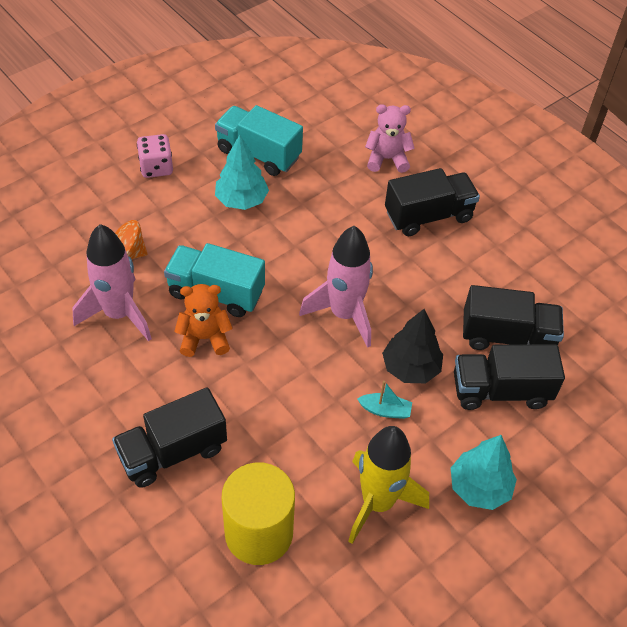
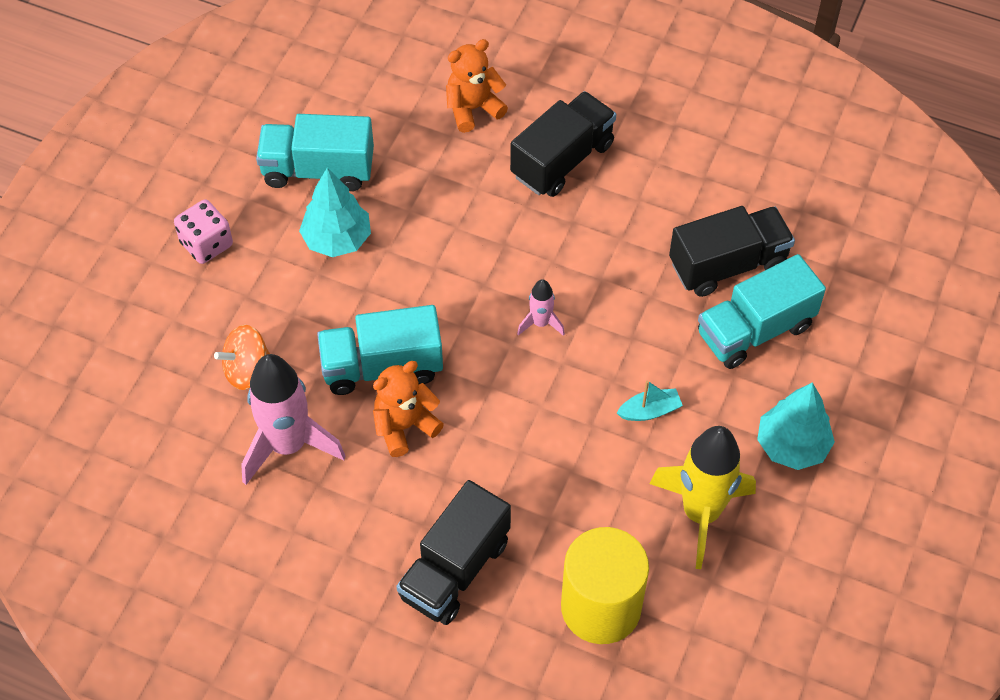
camera: 25 degrees left, 5 degrees up
pink rocket [299,226,373,348] -> pink rocket [517,279,565,336], size x0.47
pink teddy bear [365,104,415,173] -> orange teddy bear [446,39,508,133]
black tree [382,309,443,383] -> none
black truck [454,344,565,410] -> turquoise truck [698,254,826,369]

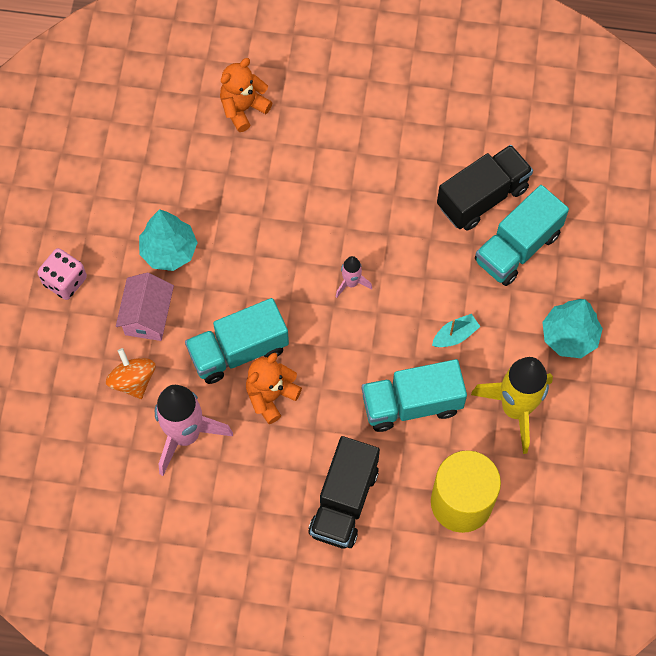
camera: 15 degrees left, 10 degrees up
orange spinning top [214,325,270,390] -> orange spinning top turned 105 degrees clockwise [106,348,155,399]
turquoise truck [256,114,374,191] -> turquoise truck moved to [362,359,467,432]
black truck [510,91,616,197] -> none
none -> pink house [116,273,174,341]

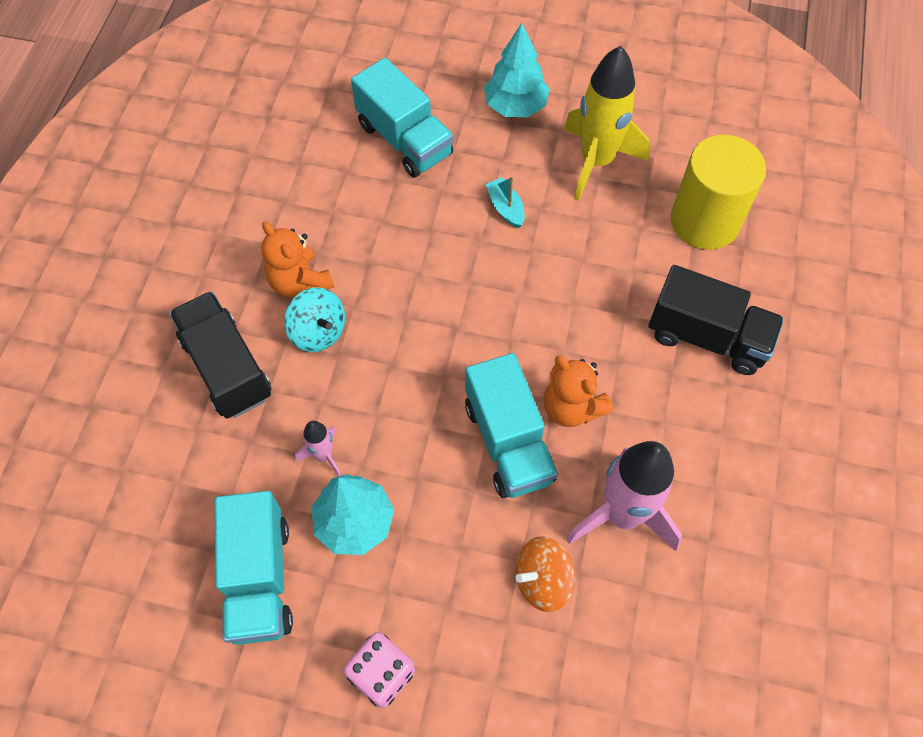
camera: 85 degrees left, 5 degrees down
pink house [116,273,174,341] -> none
orange teddy bear [220,58,273,132] -> orange teddy bear moved to [261,221,334,297]
pink rocket [336,256,372,298] -> pink rocket moved to [295,421,342,476]
turquoise truck [362,359,467,432] -> turquoise truck moved to [214,491,293,645]
black truck [437,145,533,230] -> black truck moved to [169,291,271,419]
none -> turquoise spinning top [284,287,345,352]

